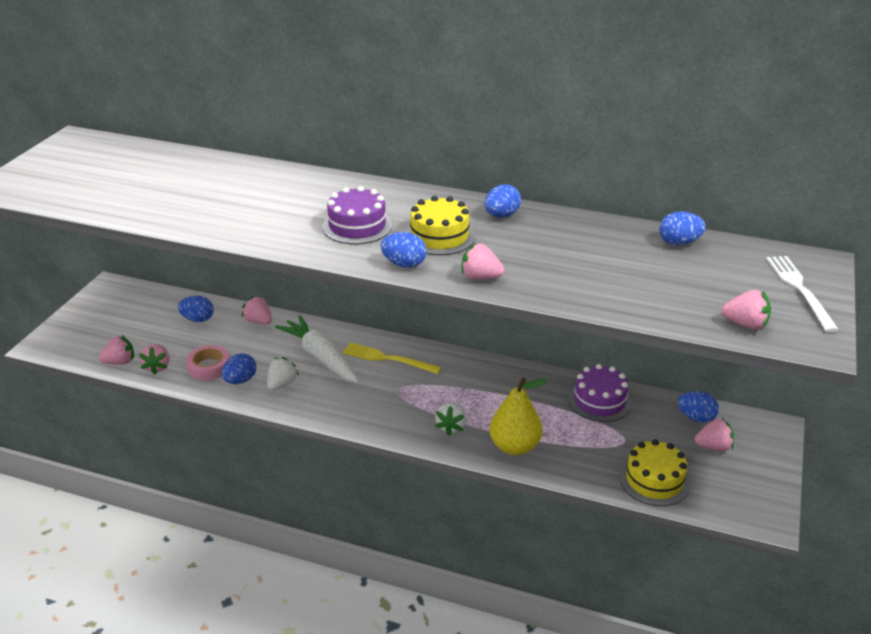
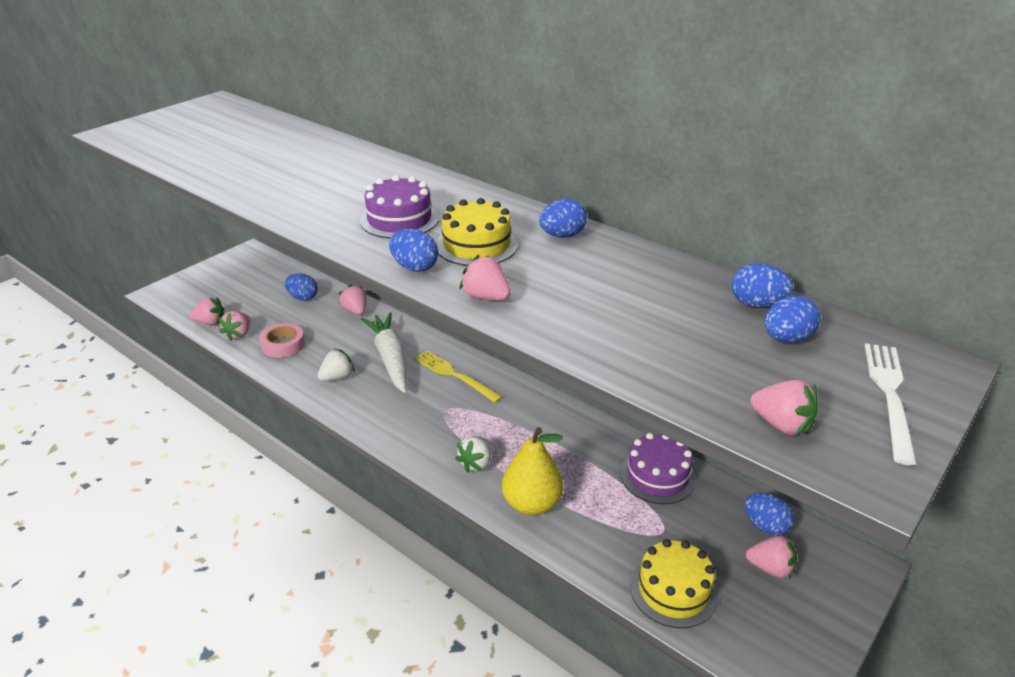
camera: 20 degrees right, 0 degrees up
blue egg [222,353,256,384] -> blue egg moved to [764,296,820,343]

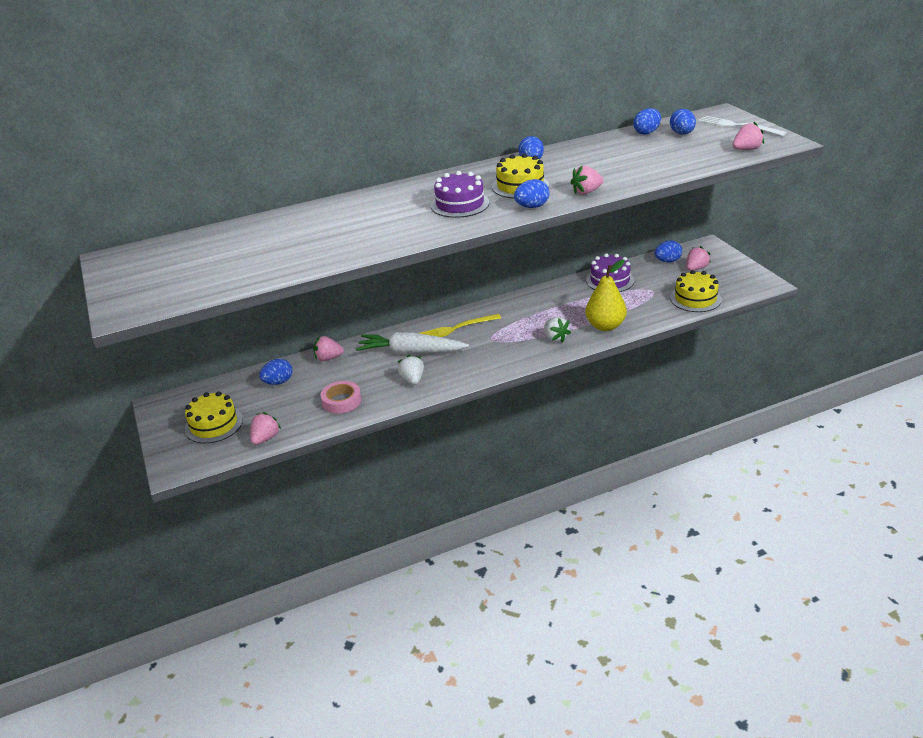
camera: 60 degrees left, 0 degrees up
pink strawberry [219,311,250,341] -> none
none -> yellow cake [185,391,243,443]

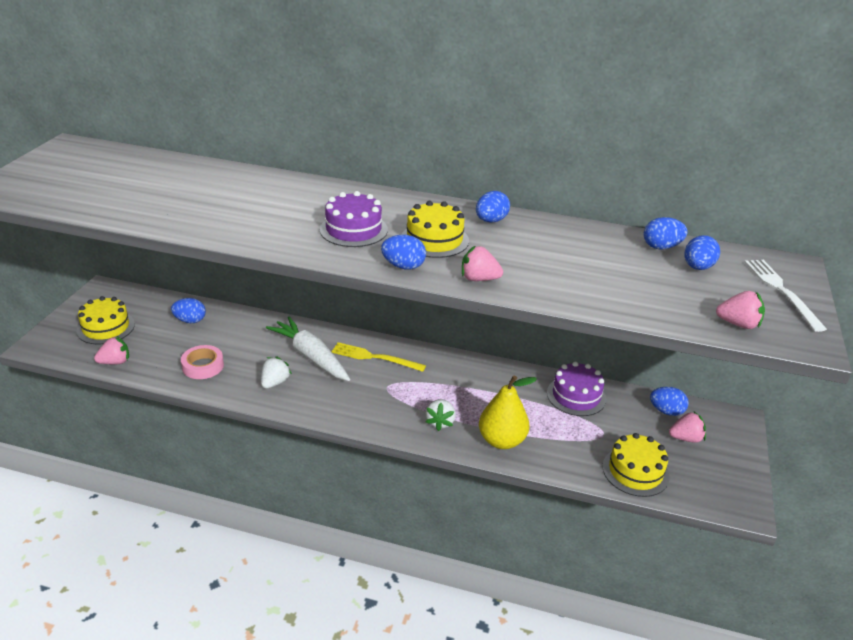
camera: 35 degrees right, 0 degrees up
pink strawberry [313,336,344,361] -> none

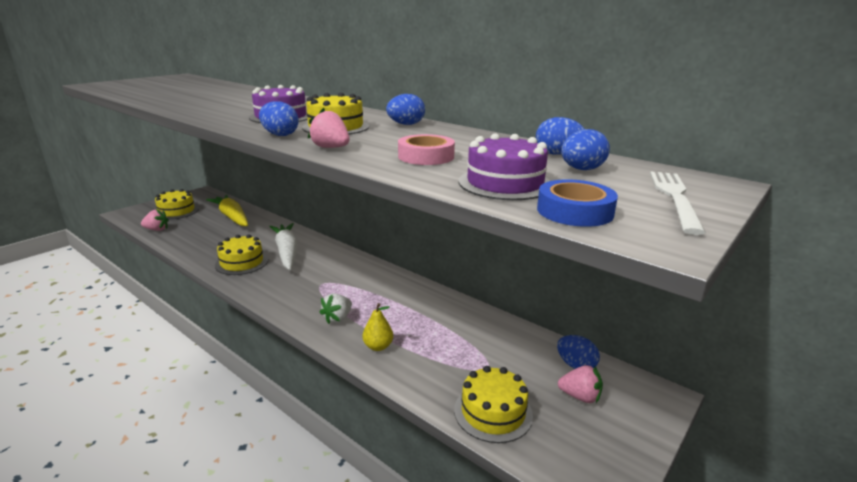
camera: 25 degrees right, 10 degrees down
blue egg [171,298,206,323] -> yellow carrot [206,195,248,226]
pink tape [181,345,224,379] -> pink tape moved to [398,134,455,165]
white strawberry [261,356,292,389] -> yellow cake [215,234,268,275]
yellow fork [331,342,426,372] -> none
yellow pear [479,375,537,449] -> yellow pear [363,303,393,351], size x0.59
purple cake [547,362,606,416] -> purple cake moved to [459,133,550,200]
pink strawberry [716,291,765,329] -> blue tape [537,179,618,227]

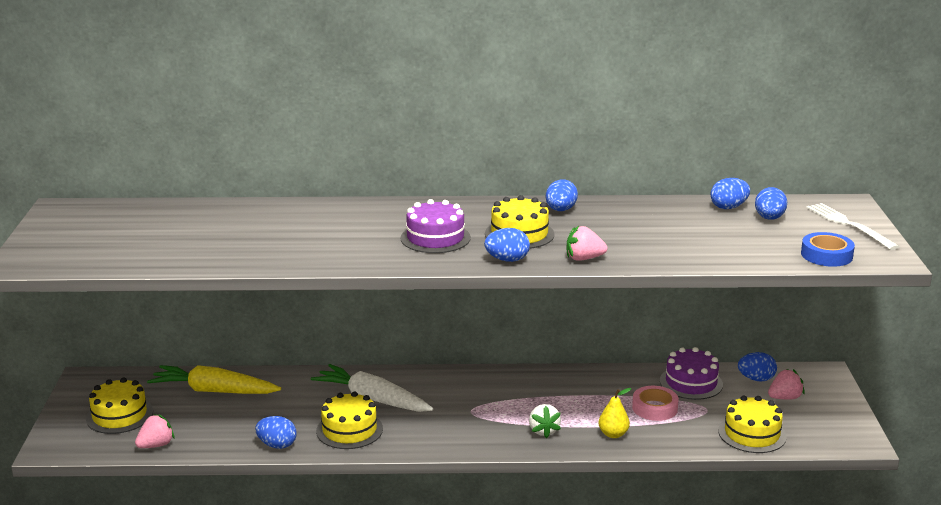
camera: 40 degrees left, 0 degrees up
pink tape [398,134,455,165] -> pink tape moved to [632,386,679,421]
purple cake [459,133,550,200] -> purple cake moved to [660,347,723,400]
none -> blue egg [255,416,297,449]

